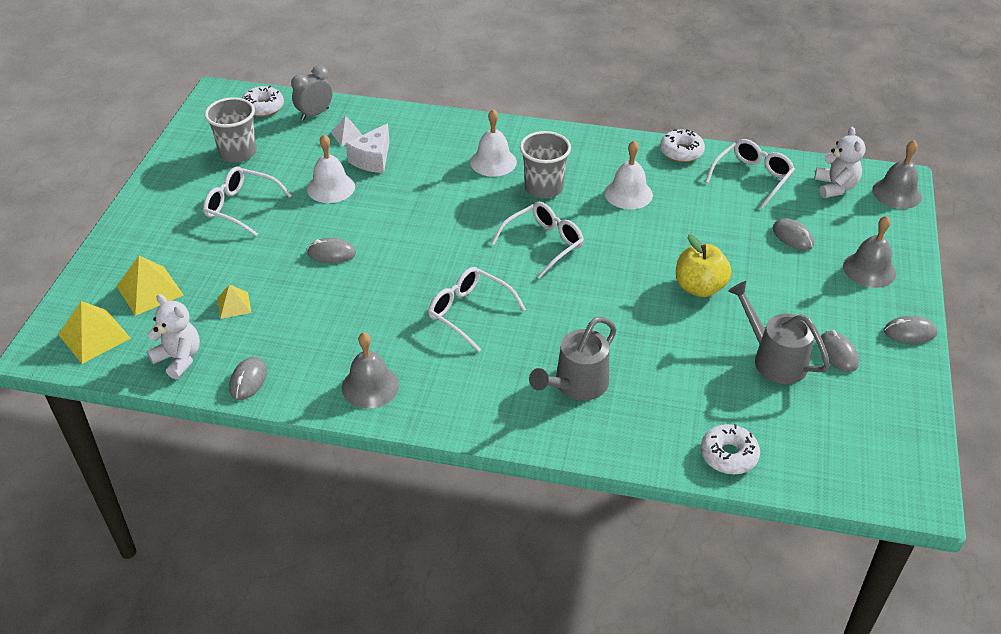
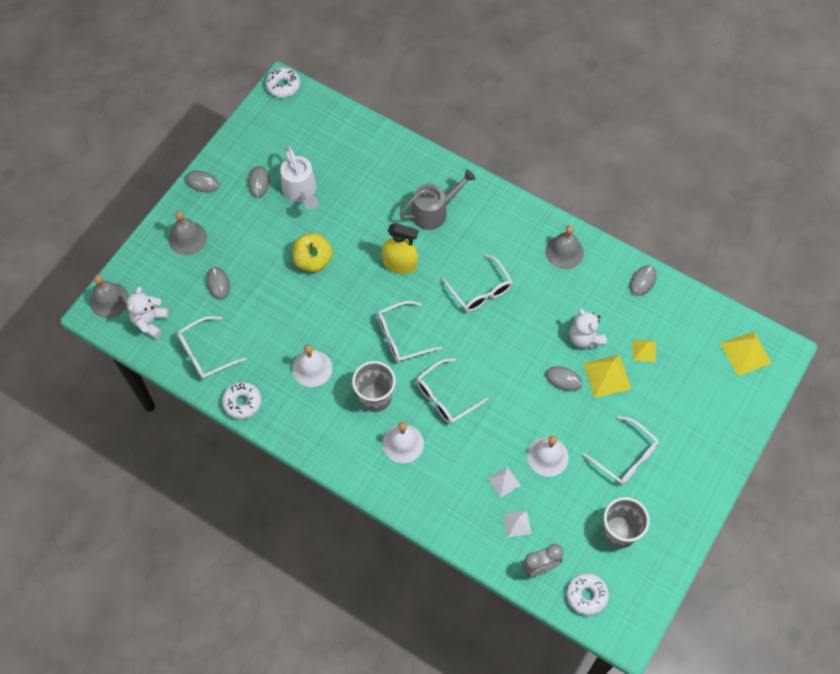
camera: 160 degrees left, 20 degrees up
yellow pyramid [116,256,184,316] -> yellow pyramid moved to [583,355,632,398]
white teddy bear [147,294,200,379] -> white teddy bear moved to [570,308,607,348]
white cheese [346,123,390,173] -> white pyramid [487,466,521,498]
white donut [701,424,760,474] -> white donut moved to [266,67,300,98]
grey watering can [728,281,830,384] -> white watering can [280,146,318,210]
none -> yellow spray bottle [382,223,418,274]
none -> white glasses [416,358,488,424]

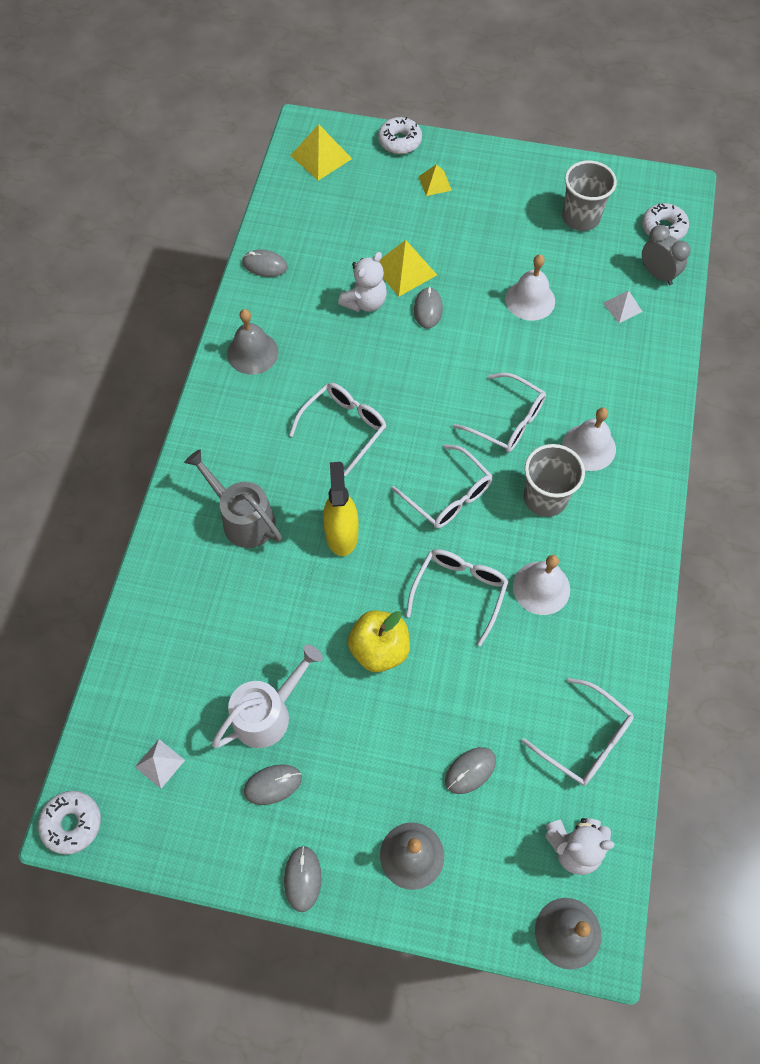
camera: 110 degrees left, 0 degrees up
white donut [222,382,262,419] -> white donut moved to [378,117,422,154]
white pyramid [487,466,521,498] -> white pyramid moved to [135,739,185,789]
white glasses [583,416,659,485] -> white glasses moved to [406,549,508,646]
yellow pyramid [633,340,656,362] -> yellow pyramid moved to [419,164,452,196]

